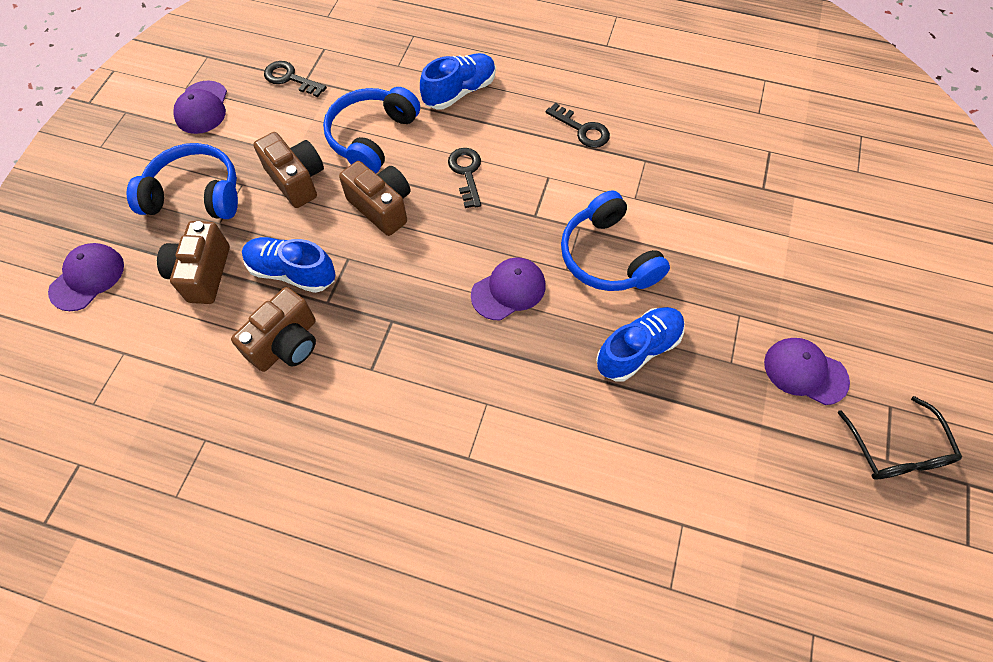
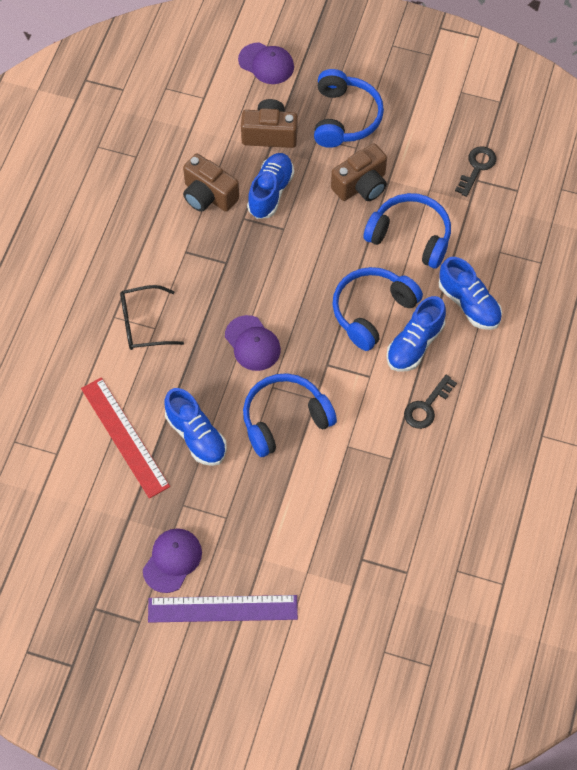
camera: 90 degrees right, 0 degrees up
purple cap [173,80,227,134] -> none
brown camera [339,161,410,236] -> none
black key [448,148,481,208] -> blue headphones [332,267,423,351]
black glasses [837,396,962,479] -> black glasses moved to [120,285,184,350]
none -> red ruler [81,377,170,499]
none -> purple ruler [148,595,298,623]
none -> blue shoe [386,296,446,372]

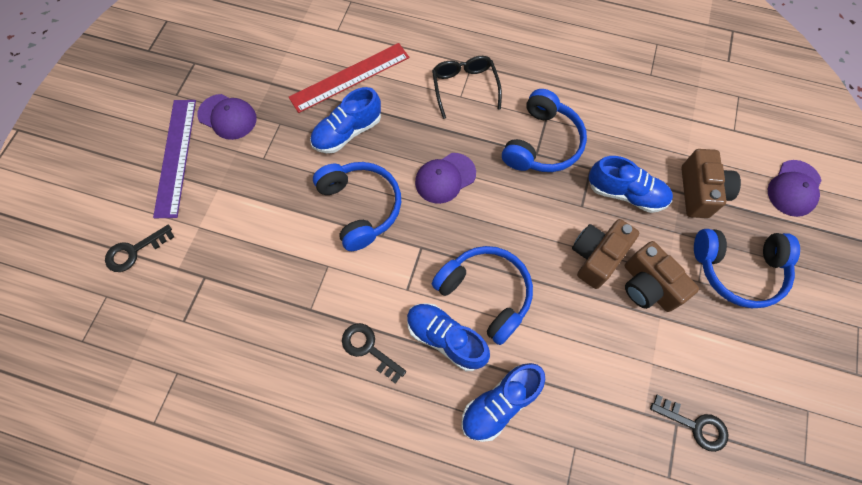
camera: 90 degrees right, 5 degrees up
brown camera [183,153,239,212] -> brown camera moved to [572,219,639,289]
blue headphones [364,193,451,269] -> blue headphones moved to [502,89,587,172]
none -> black key [105,225,174,272]

